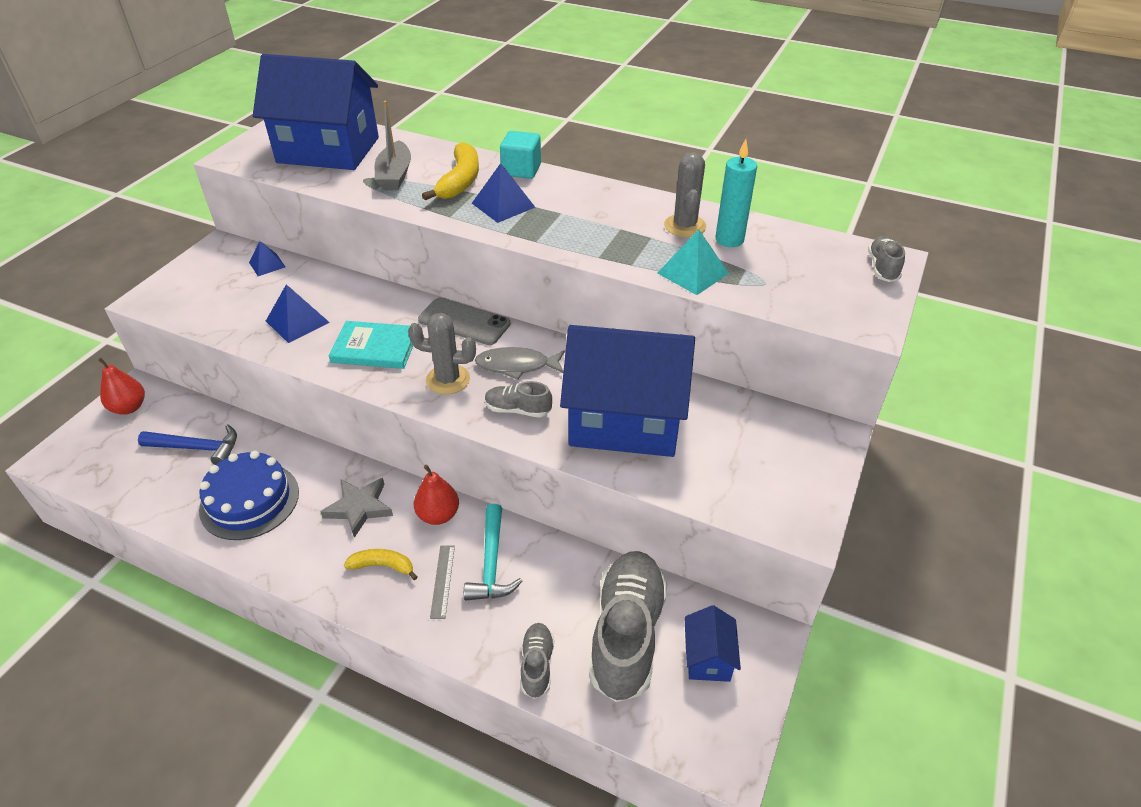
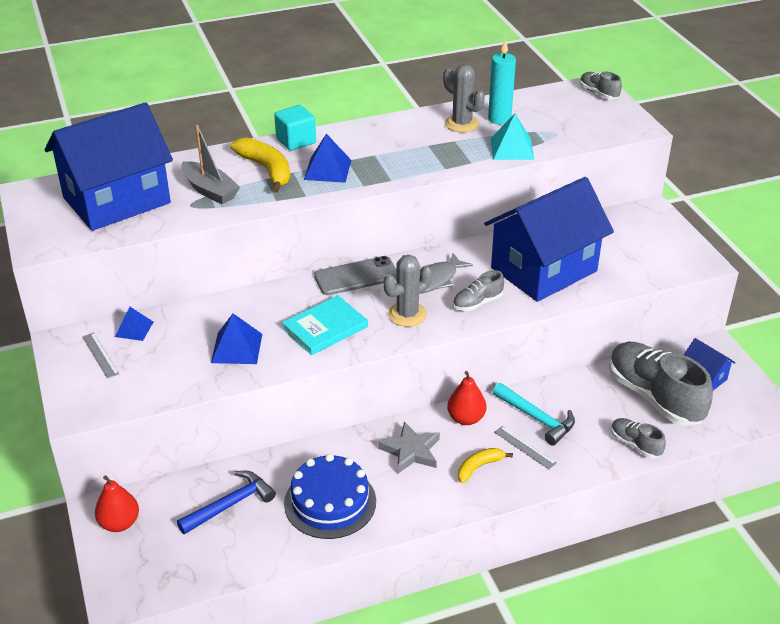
camera: 45 degrees left, 5 degrees down
none -> grey ruler [83,333,119,379]

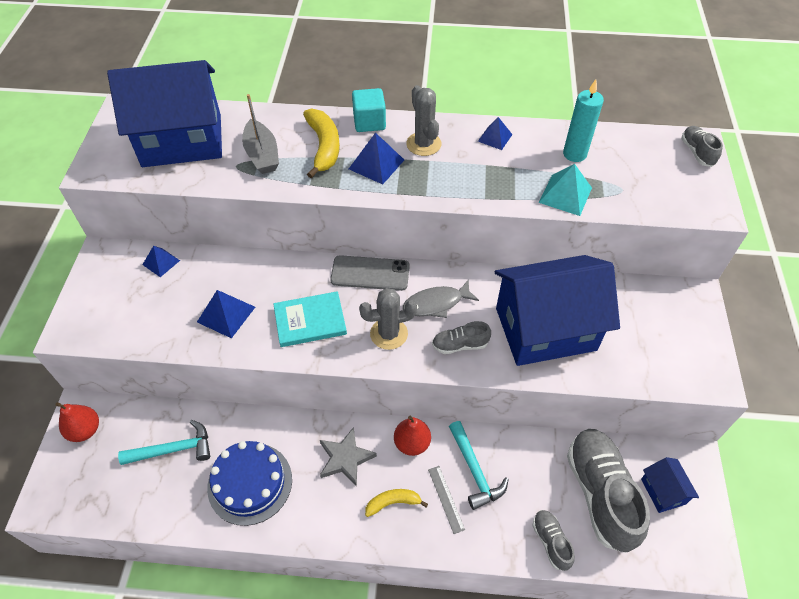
camera: 25 degrees right, 15 degrees up
grey ruler [83,333,119,379] -> none
blue hammer [177,471,276,535] -> turquoise hammer [118,420,210,465]
grey cactus [443,64,485,133] -> grey cactus moved to [406,85,442,156]
none -> blue pyramid [478,117,513,150]

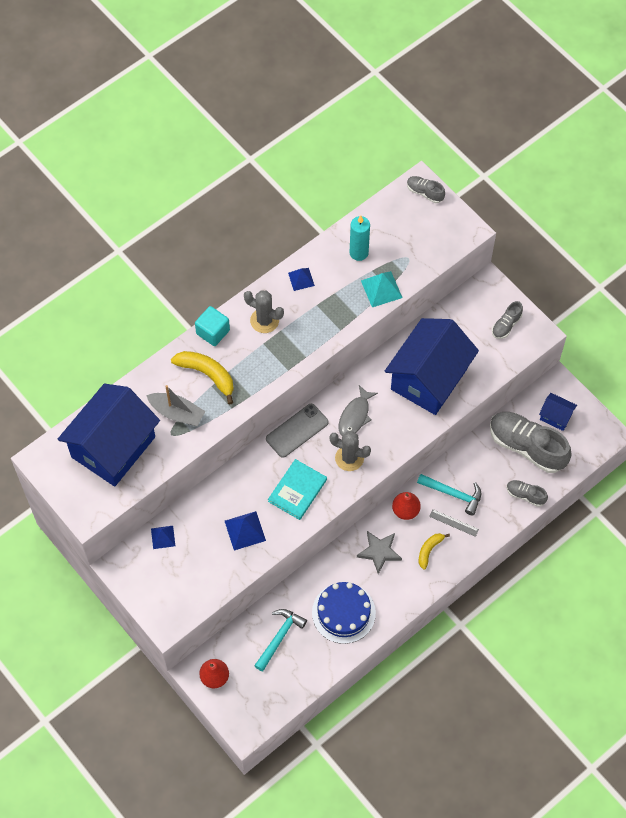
camera: 45 degrees left, 10 degrees up
blue pyramid [349,133,404,184] -> none
grey cactus [359,288,417,350] -> grey cactus turned 75 degrees clockwise [329,431,371,471]
grey shoe [432,321,491,354] -> grey shoe moved to [492,301,523,339]

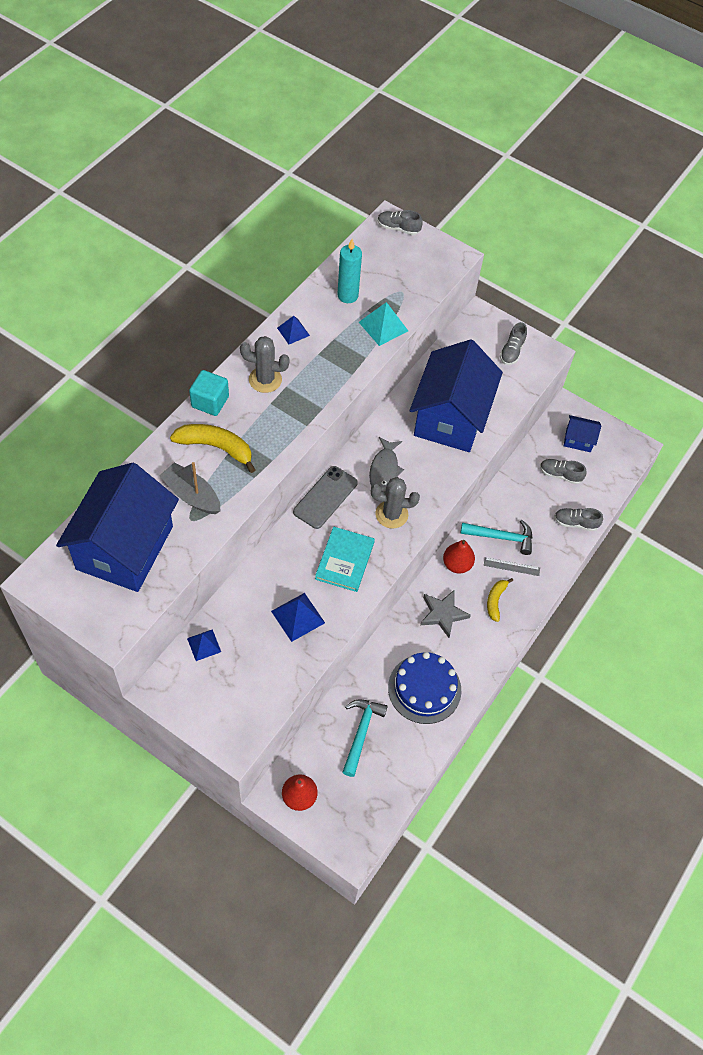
camera: 20 degrees left, 5 degrees down
grey boat [146,385,205,426] -> grey boat turned 150 degrees counterclockwise [159,462,221,514]
grey shoe [490,412,572,473] -> grey shoe [540,459,586,484], size x0.47

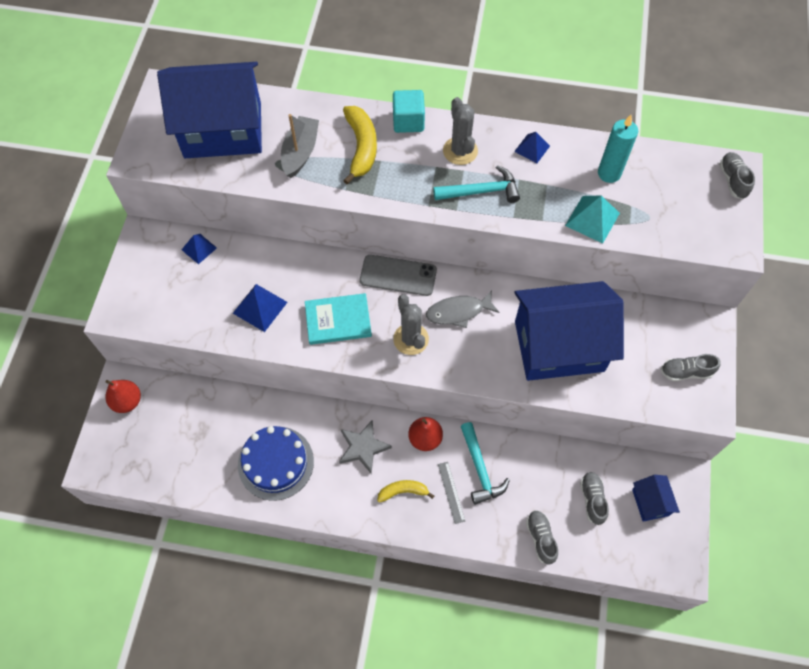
camera: 70 degrees right, 5 degrees up
turquoise hammer [342,699,388,777] -> turquoise hammer moved to [433,165,520,203]

